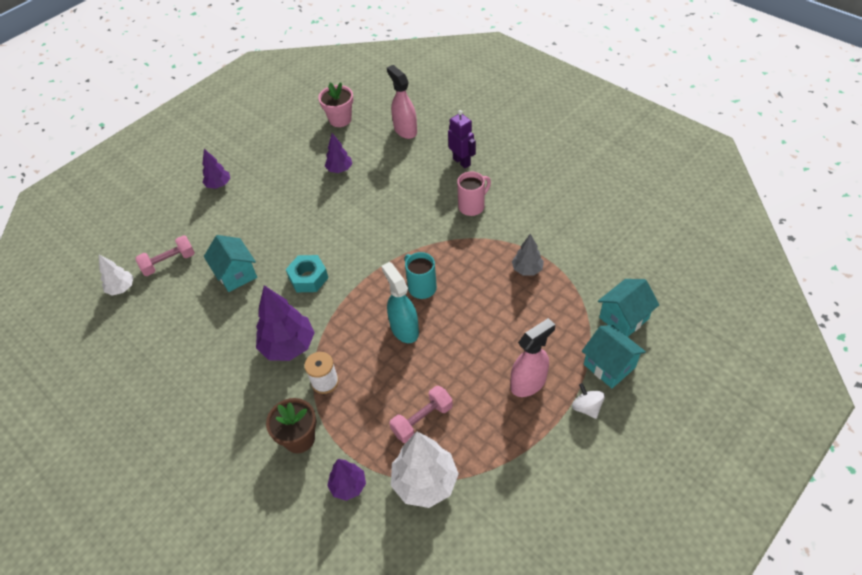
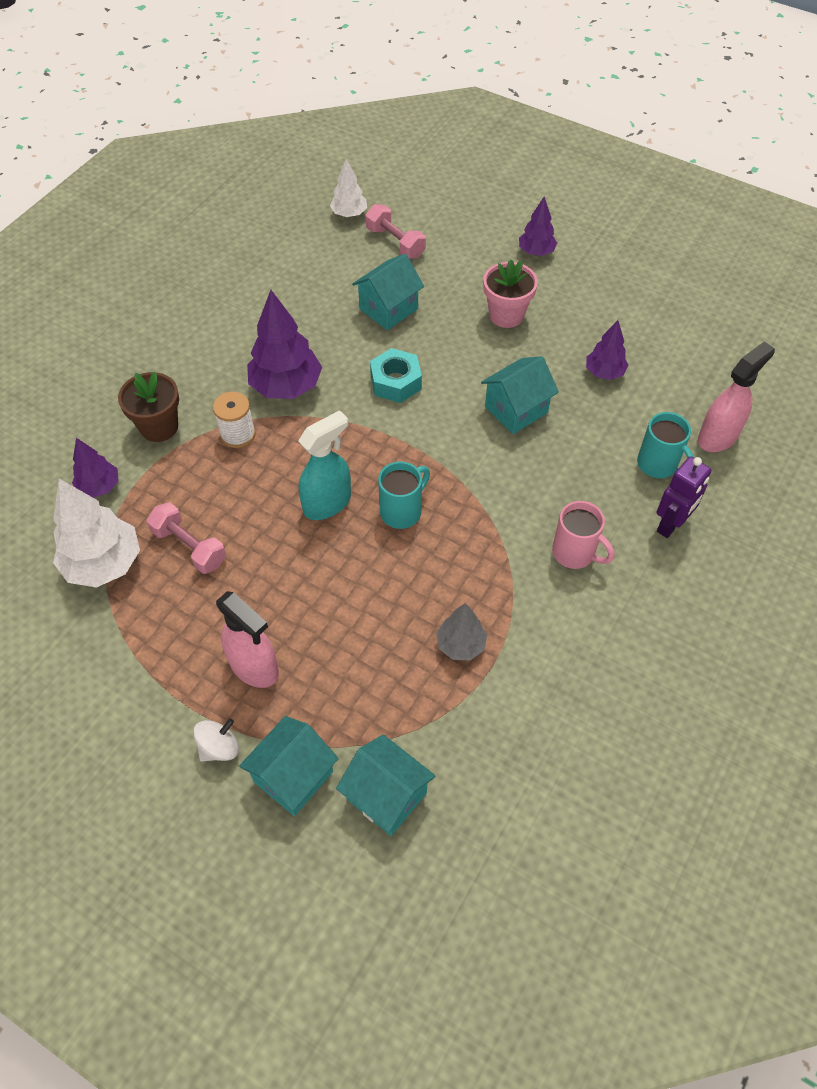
camera: 75 degrees right, 5 degrees up
pink flower pot [318,82,353,127] -> pink flower pot moved to [483,260,538,328]
none -> turquoise house [481,356,559,434]
none -> turquoise mug [637,412,694,478]

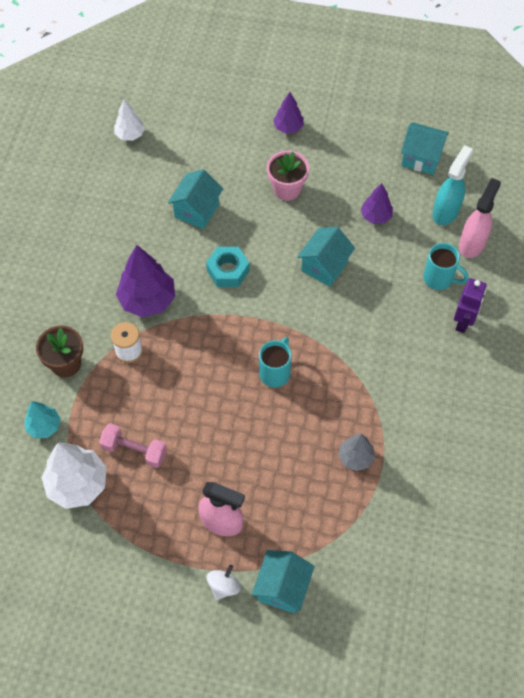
camera: 20 degrees left, 5 degrees up
purple tree [72,438,119,498] -> turquoise tree [24,401,61,438]
turquoise spray bottle [298,410,351,520] -> turquoise spray bottle moved to [433,145,473,225]
turquoise house [336,734,435,836] -> turquoise house moved to [401,122,449,175]
pink dumbbell [365,204,426,259] -> none
pink mug [552,501,614,569] -> none

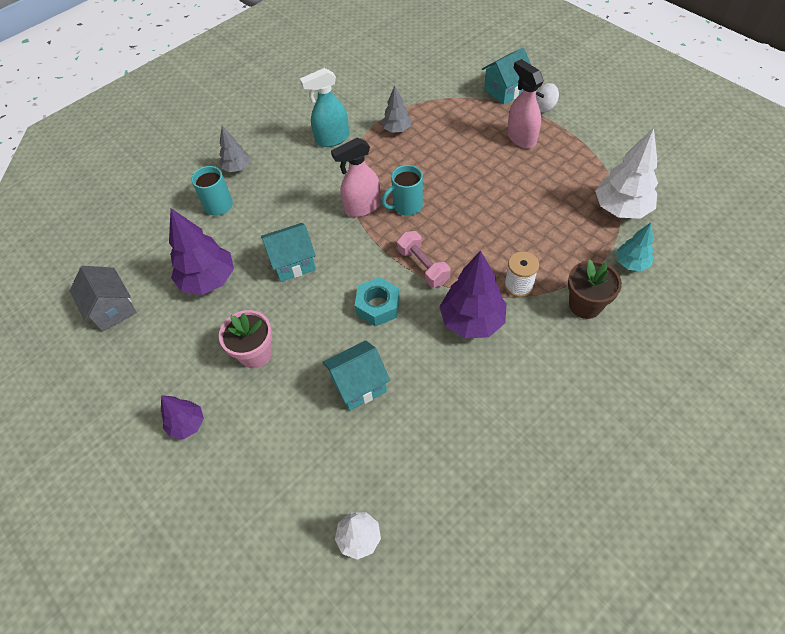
camera: 140 degrees left, 5 degrees down
pink dumbbell [99,423,167,468] -> pink dumbbell moved to [397,231,450,287]
purple tree [361,183,393,224] -> purple tree [169,208,234,295], size x1.74
turquoise house [401,122,449,175] -> grey house [70,266,137,332]
turquoise spray bottle [433,145,473,225] -> turquoise spray bottle moved to [300,68,349,147]
purple robot [454,278,486,333] -> grey tree [219,126,250,172]
pink spray bottle [459,178,501,258] -> pink spray bottle moved to [331,137,381,217]

